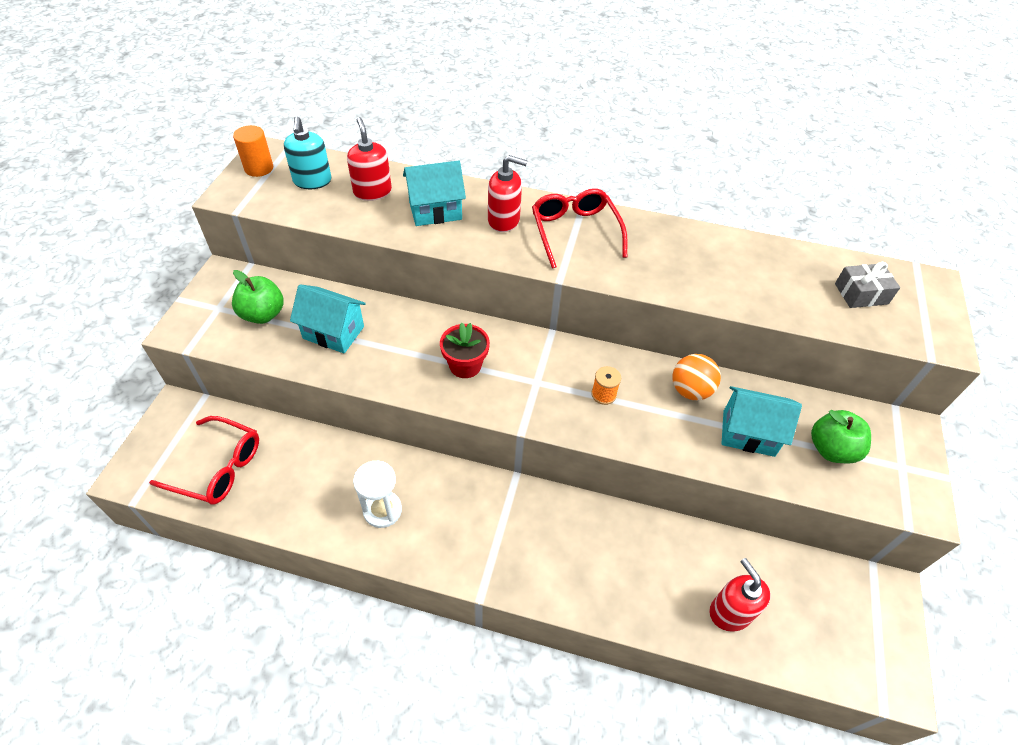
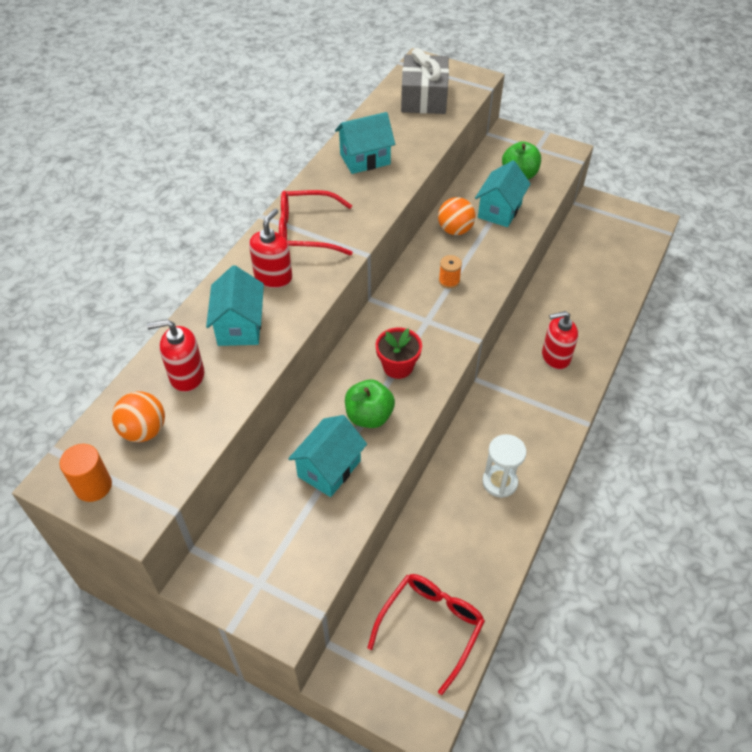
camera: 75 degrees left, 0 degrees up
green apple [232,270,284,324] -> green apple moved to [345,379,395,428]
turquoise soap dispenser [284,116,332,189] -> orange ball [112,391,165,442]
red soap dispenser [709,558,771,632] -> red soap dispenser moved to [542,311,578,369]
grey gift [835,262,900,308] -> grey gift [401,48,449,114], size x1.68
none -> turquoise house [335,112,395,174]

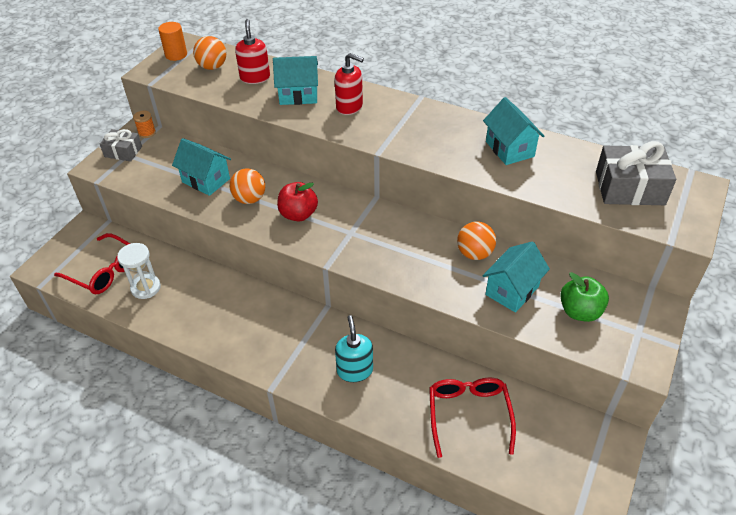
camera: 90 degrees right, 5 degrees down
red glasses [279,190,352,255] -> red glasses moved to [429,378,516,458]
green apple [345,379,395,428] -> orange ball [229,168,265,204]
red flower pot [376,327,422,379] -> red apple [277,182,318,221]
orange spool [439,255,462,289] -> orange spool moved to [133,111,156,138]
turquoise house [475,160,531,227] -> turquoise house turned 75 degrees counterclockwise [482,241,550,313]
white hourglass [482,434,527,498] -> white hourglass moved to [117,243,161,299]
red soap dispenser [542,311,578,369] -> turquoise soap dispenser [335,315,373,382]
none -> grey gift [100,129,142,162]

